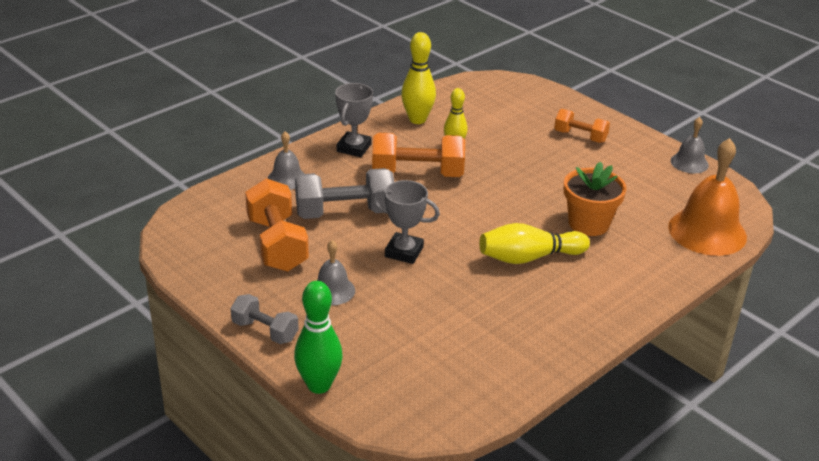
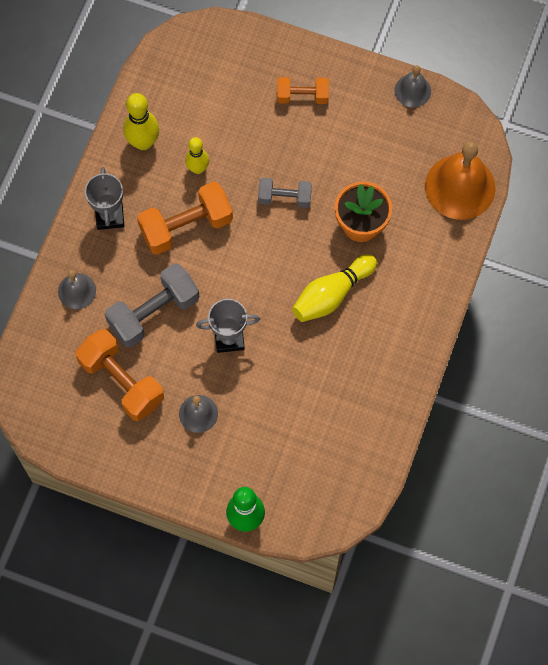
camera: 25 degrees left, 35 degrees up
grey dumbbell [230,294,299,344] -> grey dumbbell moved to [258,178,312,208]

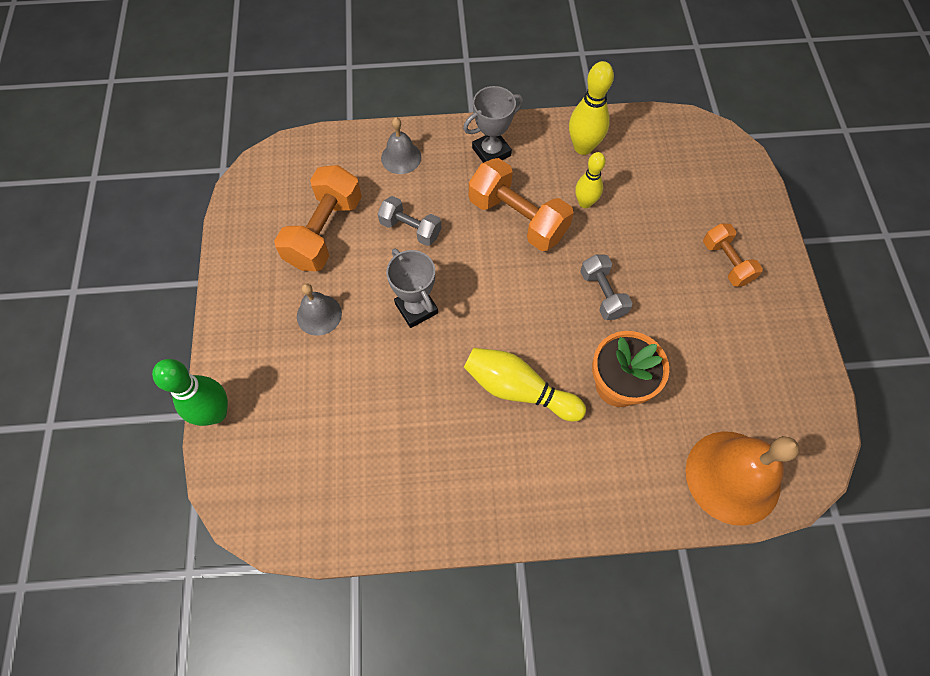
camera: 65 degrees right, 5 degrees down
grey dumbbell [105,263,199,347] -> grey dumbbell [378,196,441,246], size x0.59
grey bell [395,65,431,108] -> none

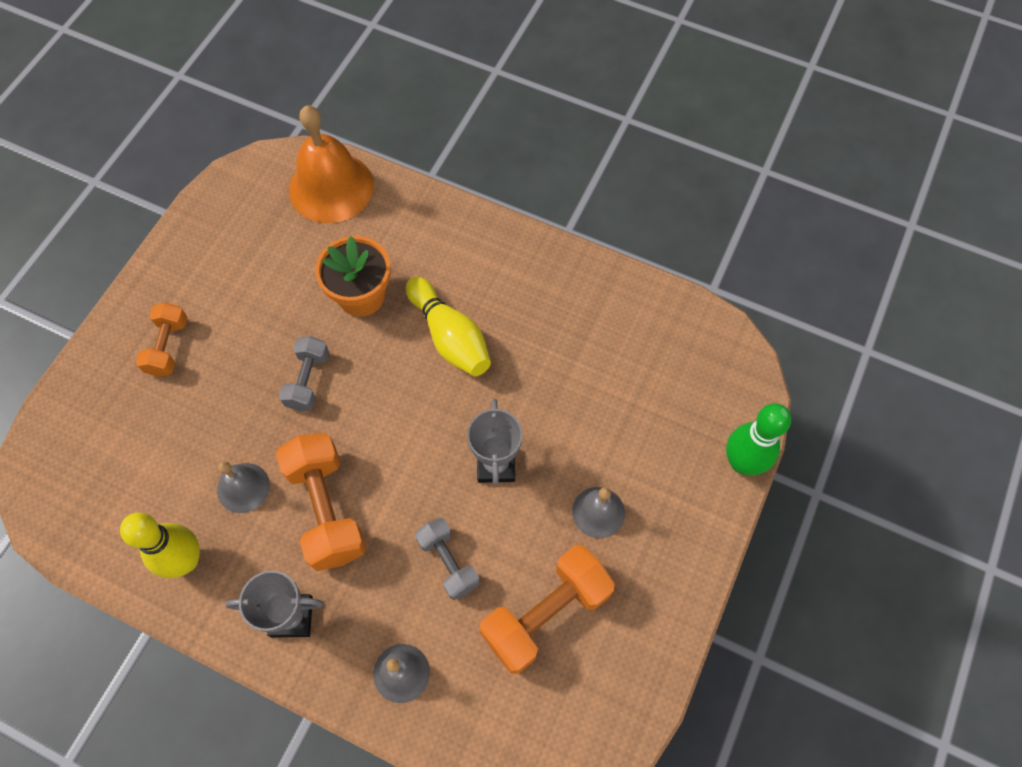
camera: 150 degrees left, 0 degrees up
yellow bowling pin [575,152,606,208] -> grey bell [217,461,270,513]

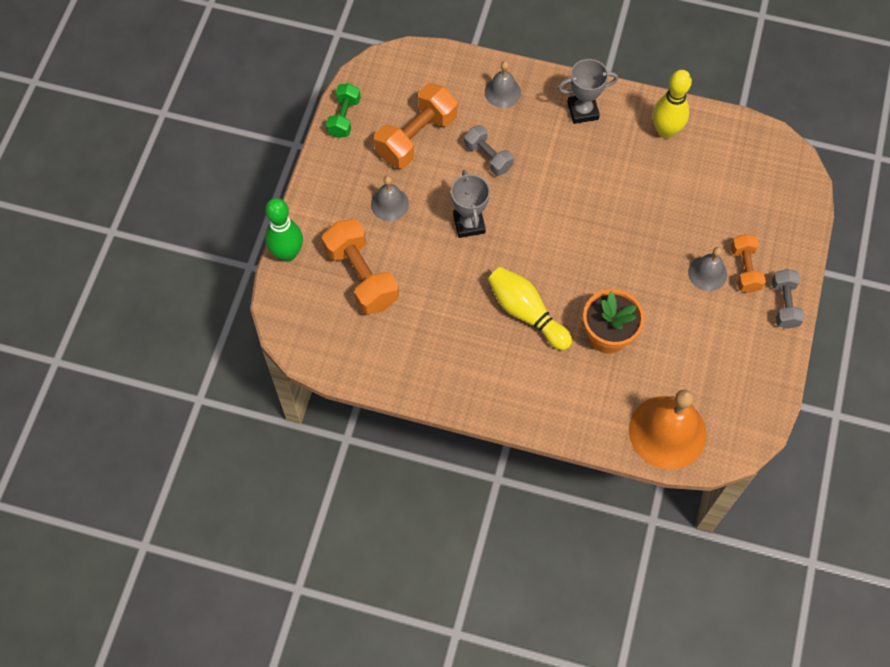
camera: 170 degrees right, 0 degrees up
grey bell [217,461,270,513] -> grey bell moved to [688,247,727,291]
orange dumbbell [276,433,366,571] -> orange dumbbell moved to [322,219,399,315]
grey dumbbell [279,336,329,411] -> grey dumbbell moved to [772,269,805,329]
none -> green dumbbell [326,83,360,138]

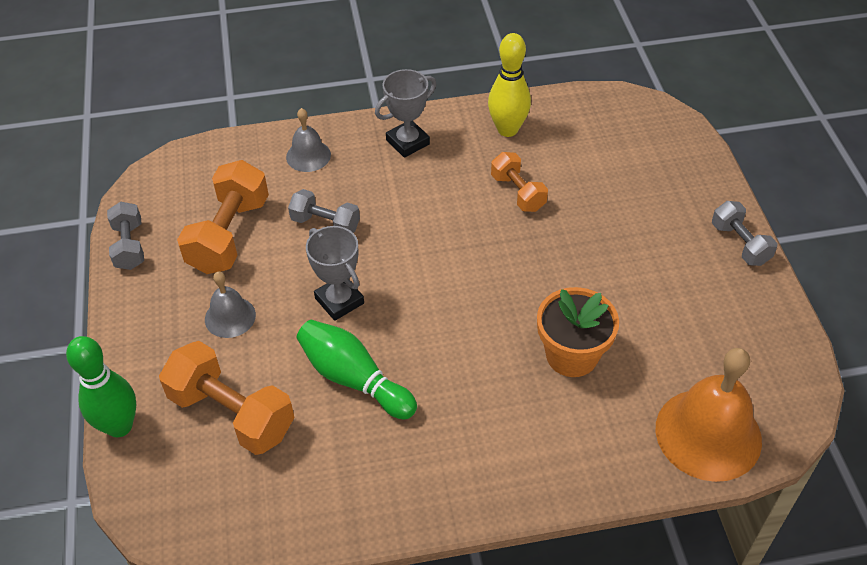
camera: 25 degrees left, 15 degrees down
green dumbbell [326,83,360,138] -> grey dumbbell [107,201,144,270]
yellow bowling pin [488,267,572,350] -> none
grey bell [688,247,727,291] -> none
orange dumbbell [731,234,766,293] -> orange dumbbell moved to [491,152,548,212]
none -> green bowling pin [296,320,417,419]

